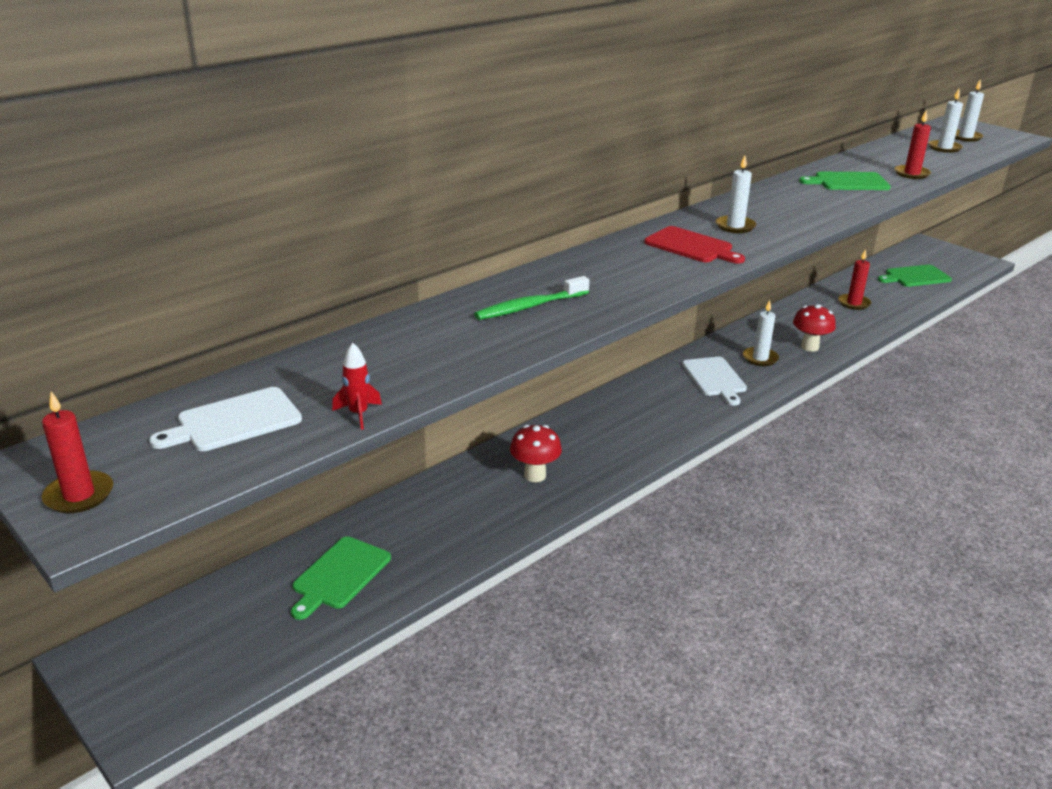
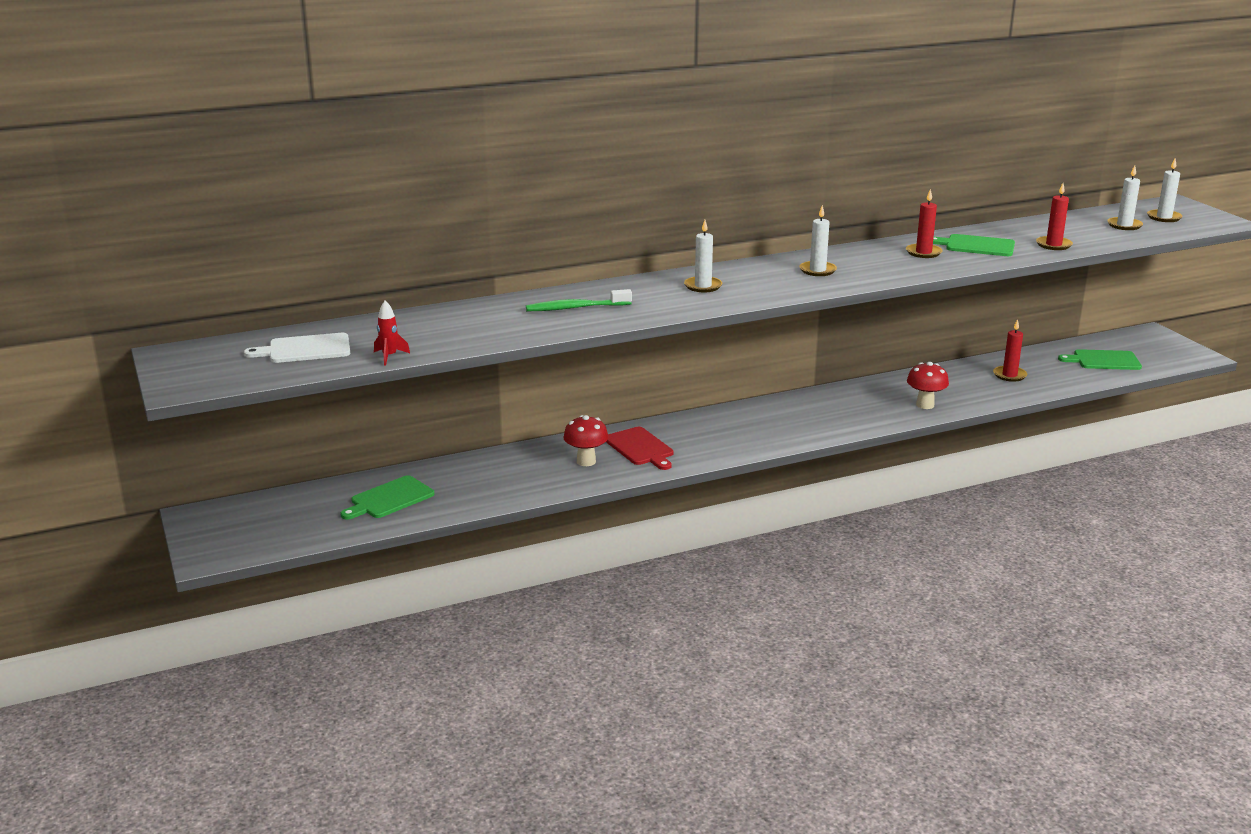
camera: 20 degrees right, 5 degrees down
red candle [42,391,113,513] -> red candle moved to [906,189,943,258]
red cutting board [644,226,745,264] -> red cutting board moved to [606,427,674,470]
white cutting board [682,357,747,405] -> none
white candle [743,300,779,366] -> white candle moved to [684,220,722,292]

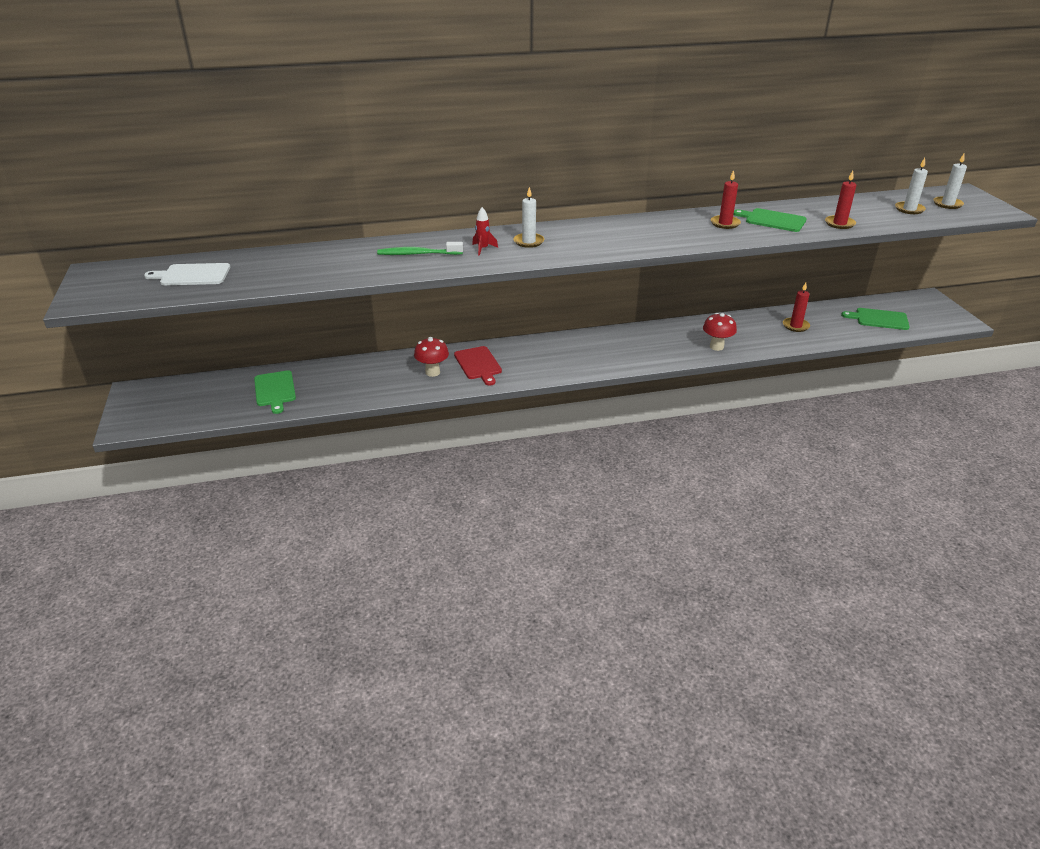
camera: 10 degrees right, 10 degrees up
green cutting board [341,475,435,519] -> green cutting board turned 75 degrees counterclockwise [254,370,296,414]
red rocket [374,300,410,365] -> red rocket moved to [472,207,498,256]
white candle [799,205,837,276] -> none

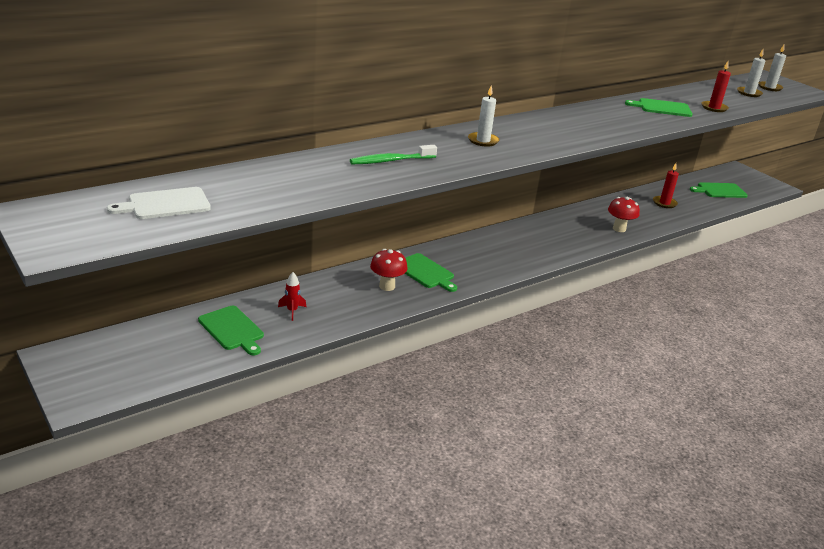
camera: 25 degrees left, 5 degrees down
red cutting board [454,346,502,386] -> green cutting board [405,253,457,292]
red rocket [472,207,498,256] -> red rocket moved to [278,272,306,321]
red candle [711,170,741,229] -> none

